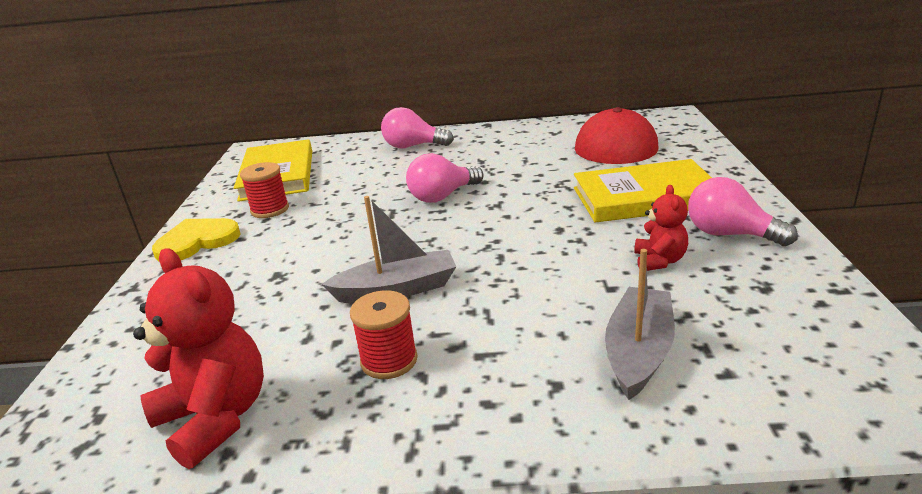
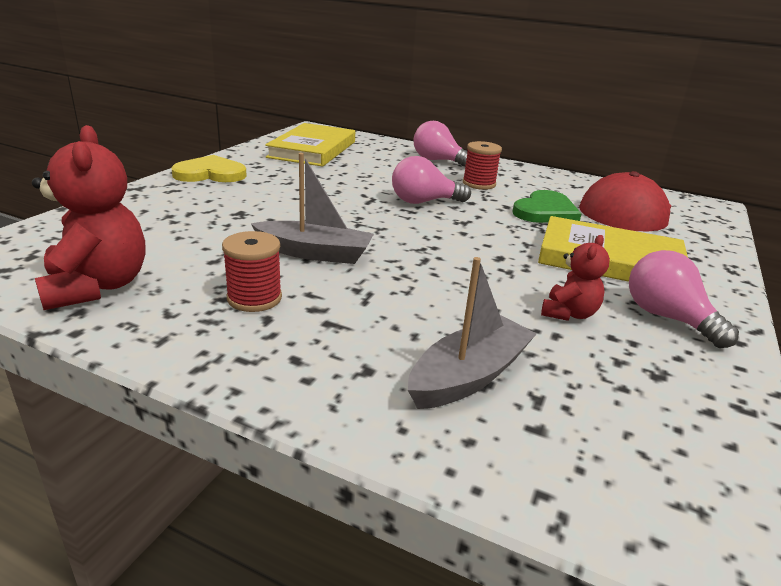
camera: 20 degrees right, 0 degrees up
red spool [240,162,289,218] -> red spool moved to [463,141,502,190]
none -> green heart [512,190,581,223]

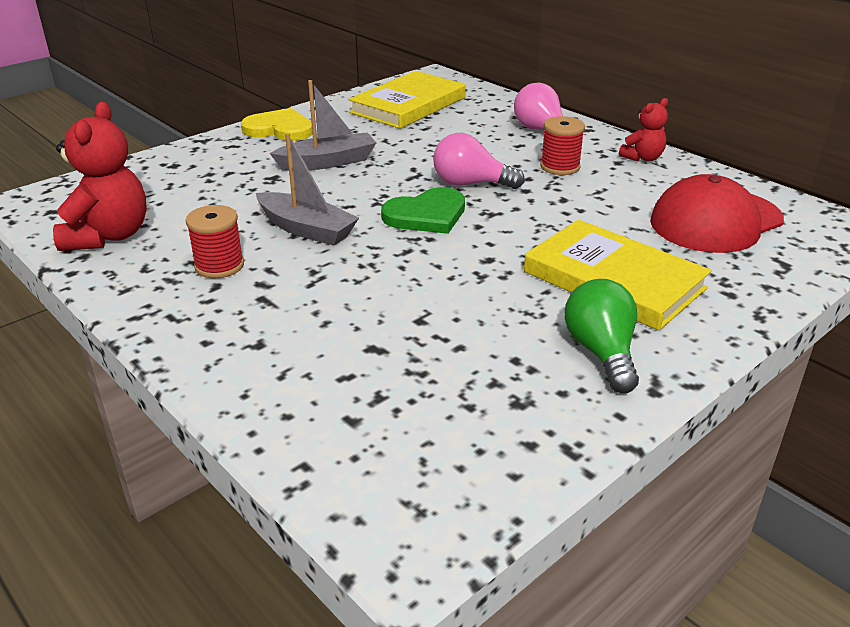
camera: 25 degrees right, 5 degrees up
grey boat [408,257,537,409] -> grey boat moved to [270,80,376,171]
green heart [512,190,581,223] -> green heart moved to [381,187,465,234]
red teddy bear [541,235,610,321] -> red teddy bear moved to [619,98,668,162]
pink light bulb [629,250,739,348] -> green light bulb [564,279,639,393]

